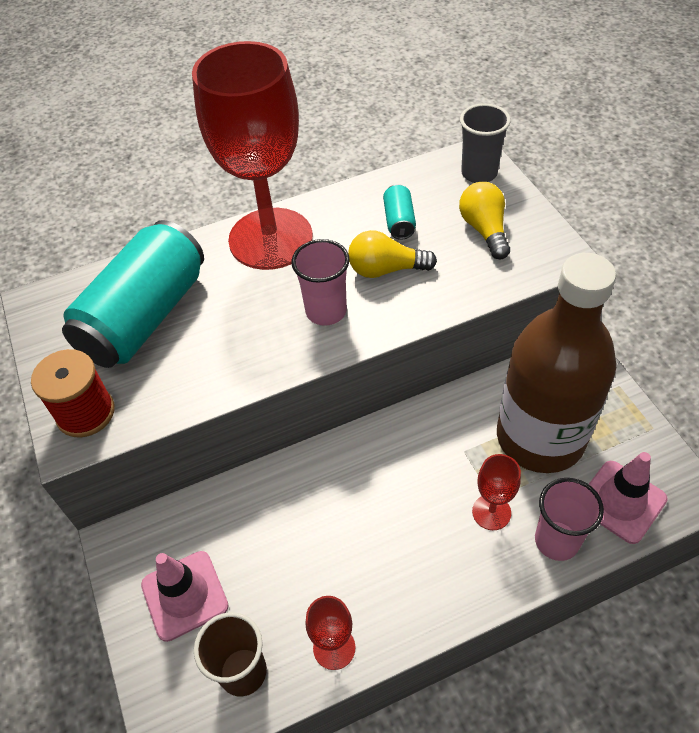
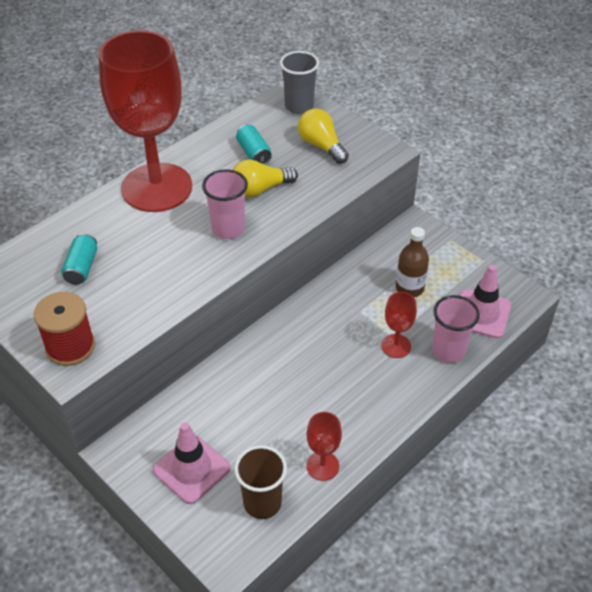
camera: 25 degrees left, 5 degrees down
turquoise can [62,220,204,368] -> turquoise can [61,233,97,285], size x0.41
brown bottle [497,253,616,473] -> brown bottle [396,227,429,297], size x0.42

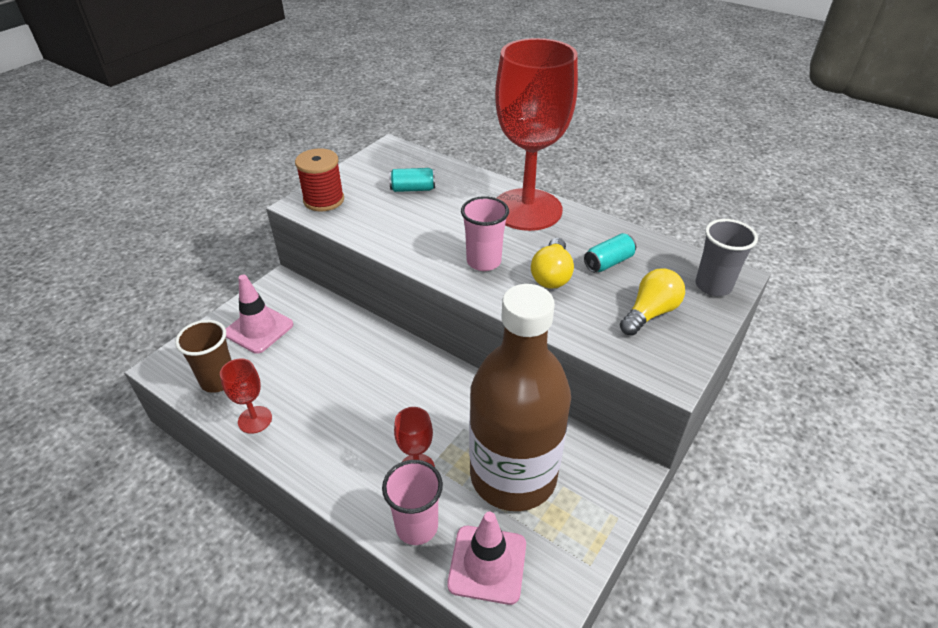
camera: 80 degrees right, 5 degrees down
yellow light bulb [233,159,298,198] -> yellow light bulb turned 135 degrees counterclockwise [531,238,574,289]
brown bottle [396,227,429,297] -> brown bottle [469,284,571,511], size x2.37

